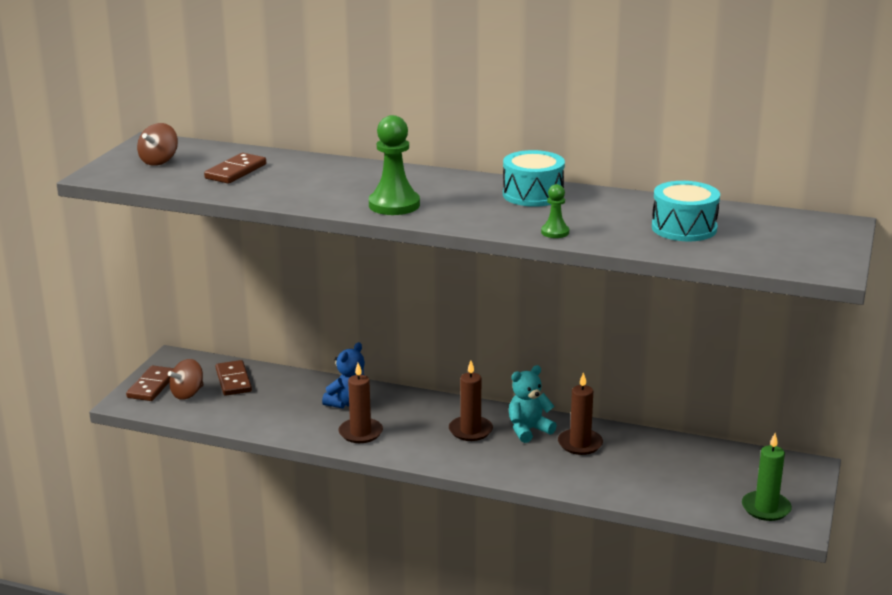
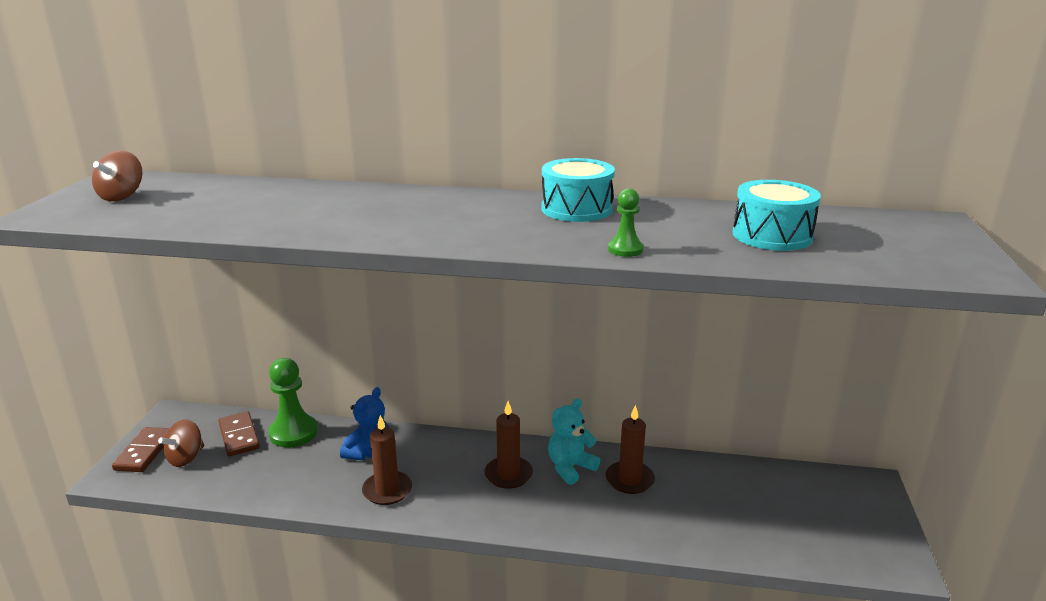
camera: 10 degrees left, 0 degrees up
brown domino [204,153,266,184] -> none
green pawn [369,115,420,215] -> green pawn moved to [268,358,318,447]
green candle [742,433,792,521] -> none

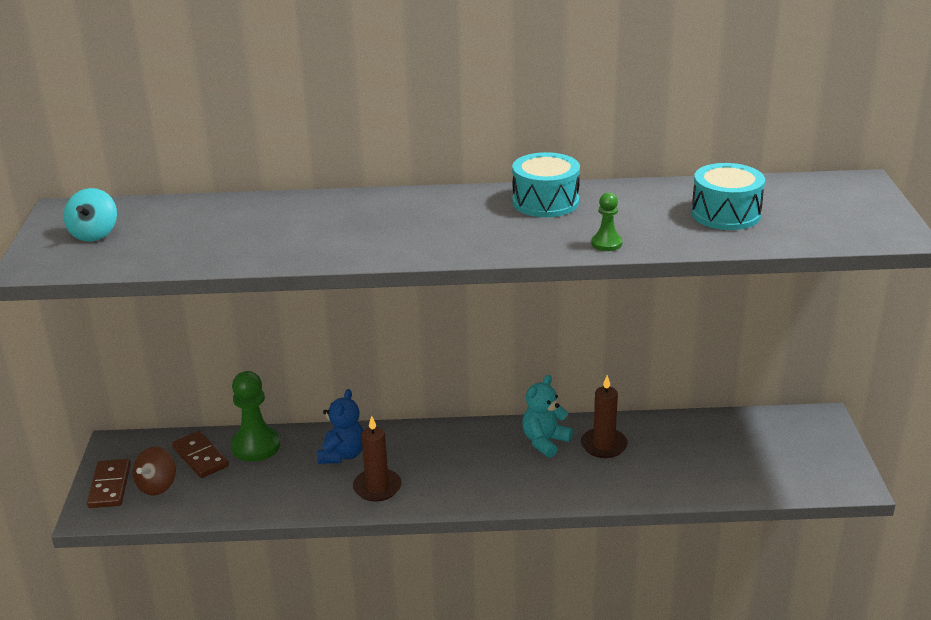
camera: 10 degrees left, 5 degrees up
brown spinning top [92,150,143,201] -> turquoise spinning top [64,188,117,242]
brown candle [484,401,533,489] -> none

